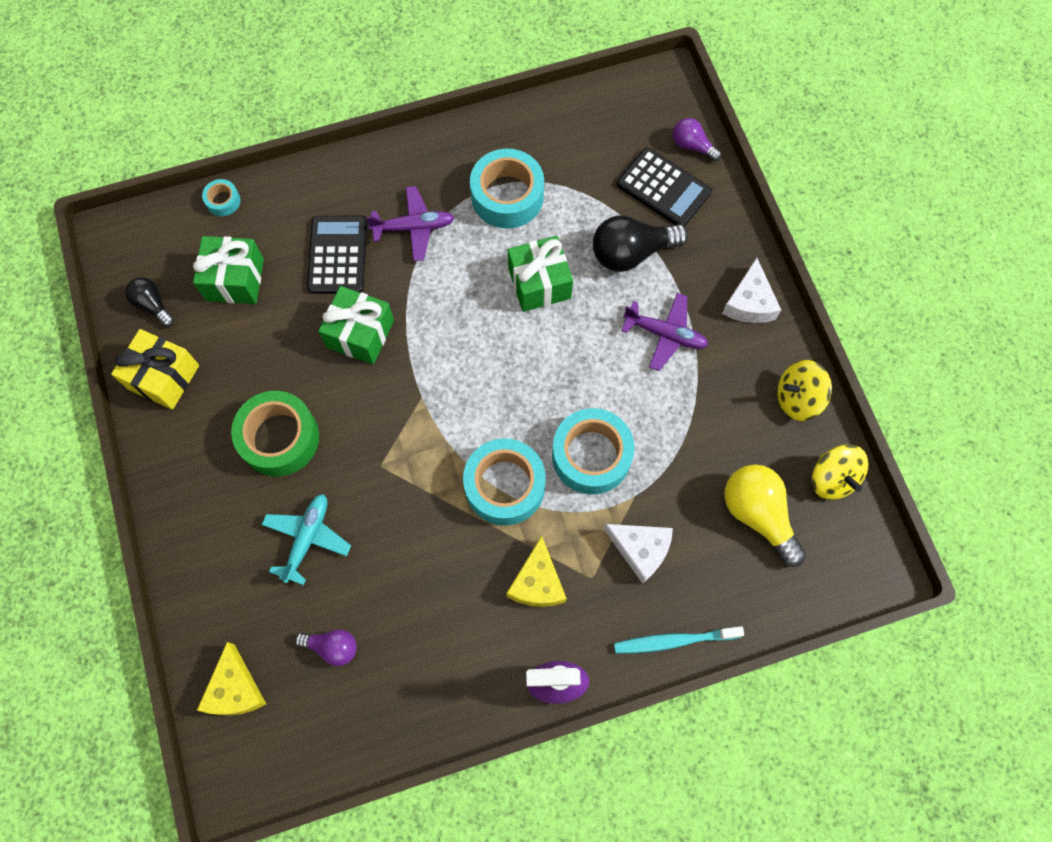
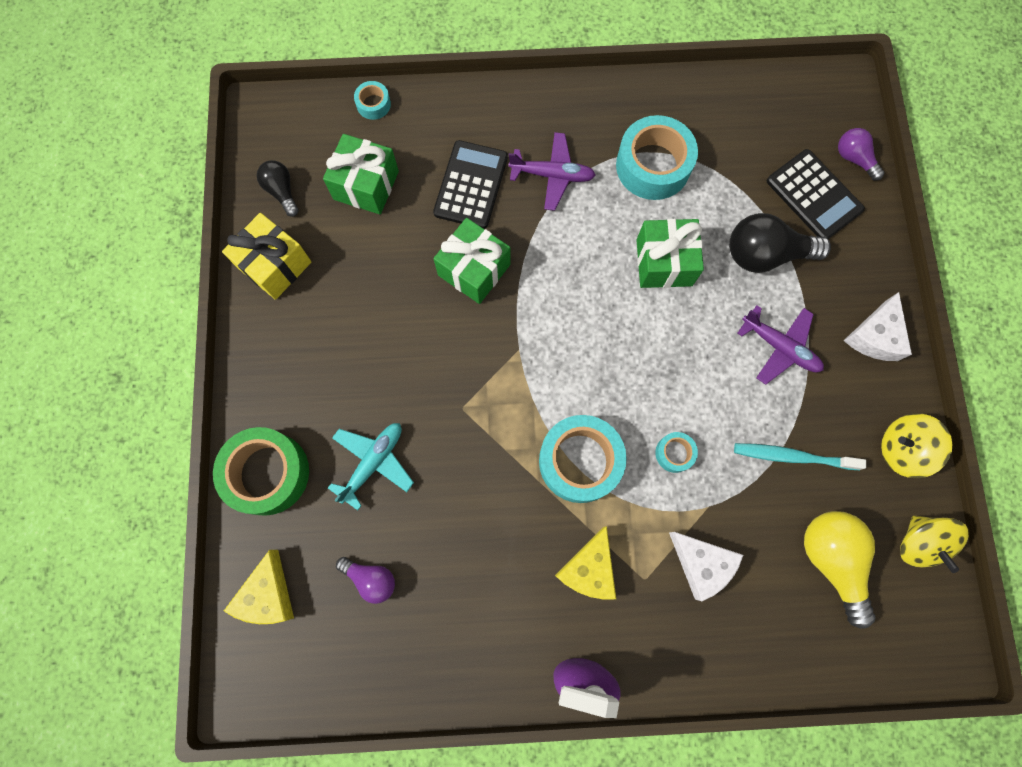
camera: 15 degrees right, 5 degrees up
green tape [231,391,319,476] -> green tape moved to [213,427,309,516]
turquoise tape [552,408,635,494] -> turquoise tape [655,432,698,473], size x0.47
turquoise toothbrush [614,626,744,654] -> turquoise toothbrush moved to [734,443,866,470]

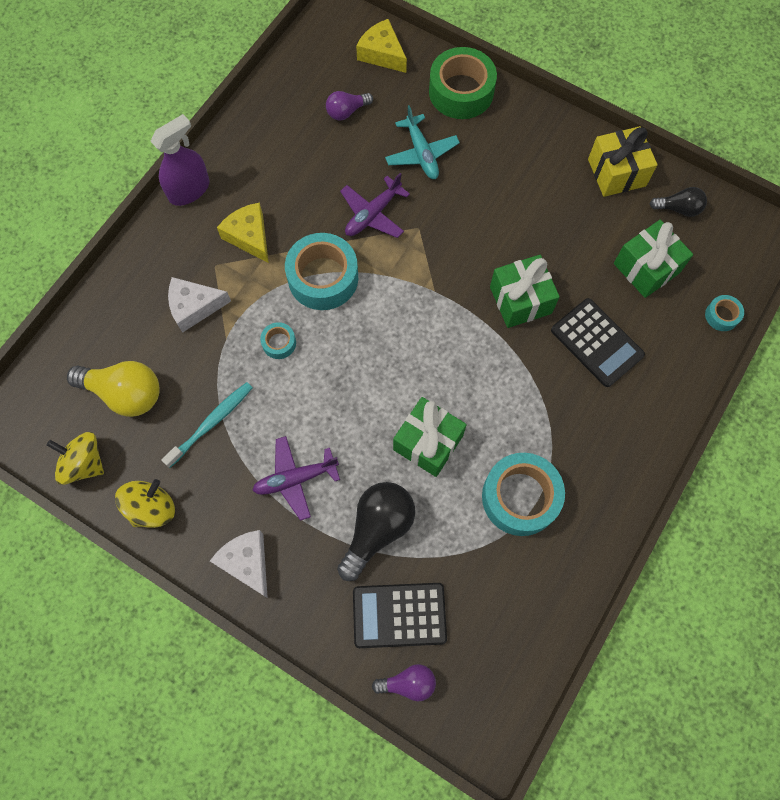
camera: 125 degrees right, 5 degrees down
purple plane [508,132,596,211] -> purple plane moved to [340,173,410,238]

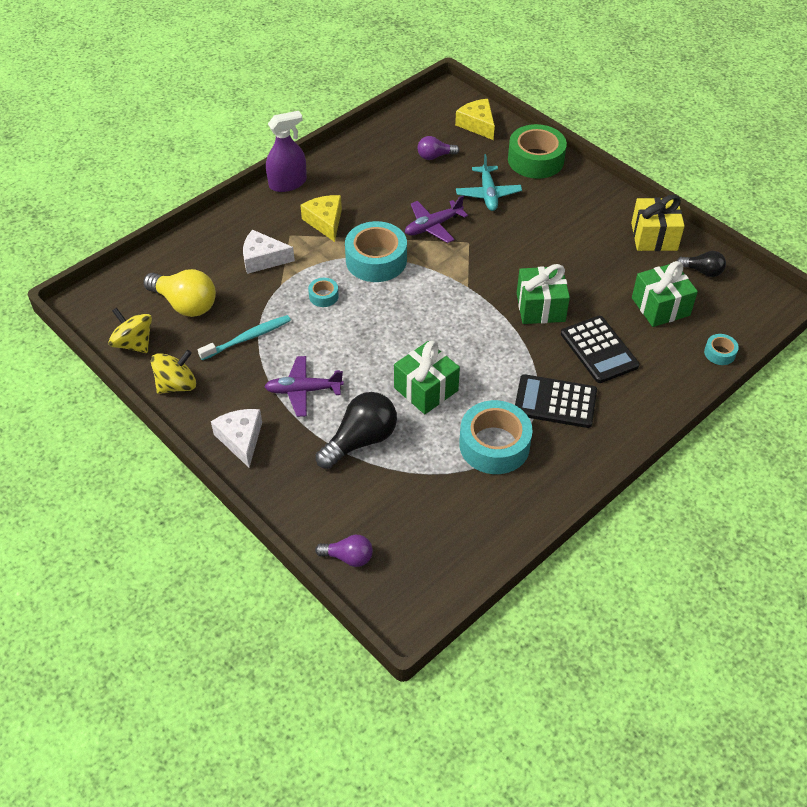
camera: 15 degrees right, 20 degrees down
black calculator [353,583,447,648] -> black calculator moved to [515,374,597,428]

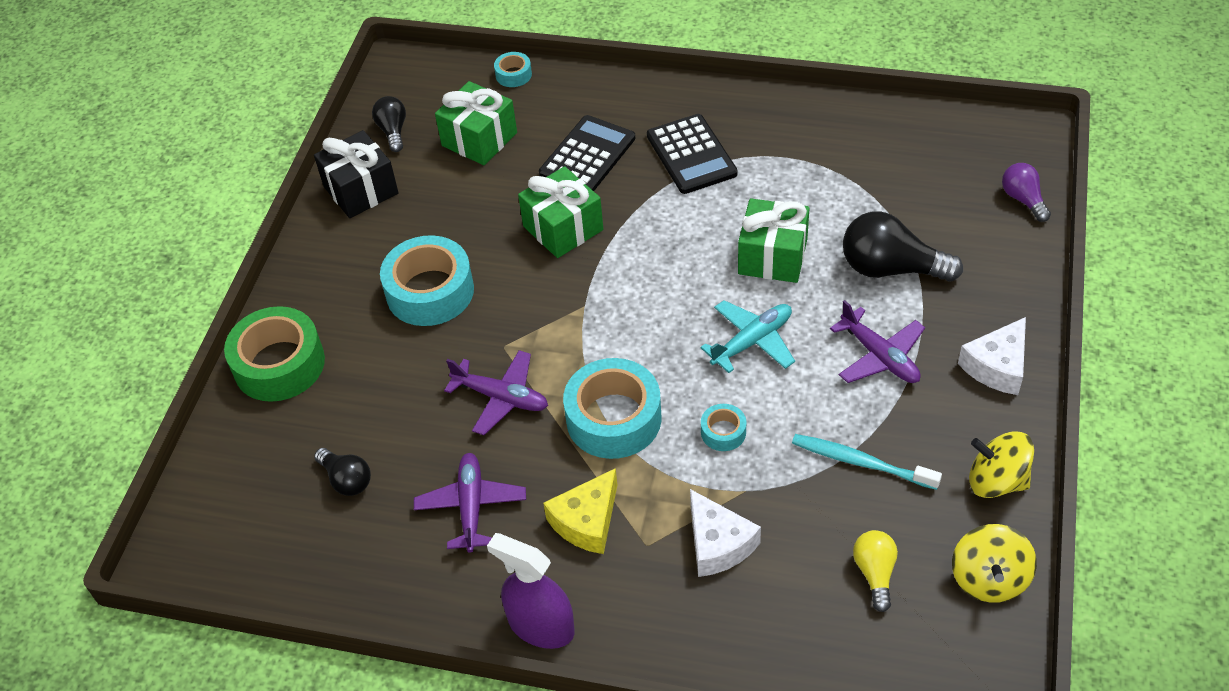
camera: 120 degrees left, 0 degrees up
yellow light bulb [143,269,216,317] -> yellow light bulb [853,530,898,612], size x0.57
purple light bulb [417,136,459,160] -> black light bulb [314,448,371,496]
yellow cheese [455,99,495,140] -> none
turquoise plane [456,154,522,211] -> turquoise plane moved to [700,300,795,373]
turquoise tape [459,400,533,474] -> turquoise tape moved to [380,235,474,326]
yellow gift [631,195,685,251] -> black gift [314,130,399,218]
none -> purple plane [414,453,526,553]

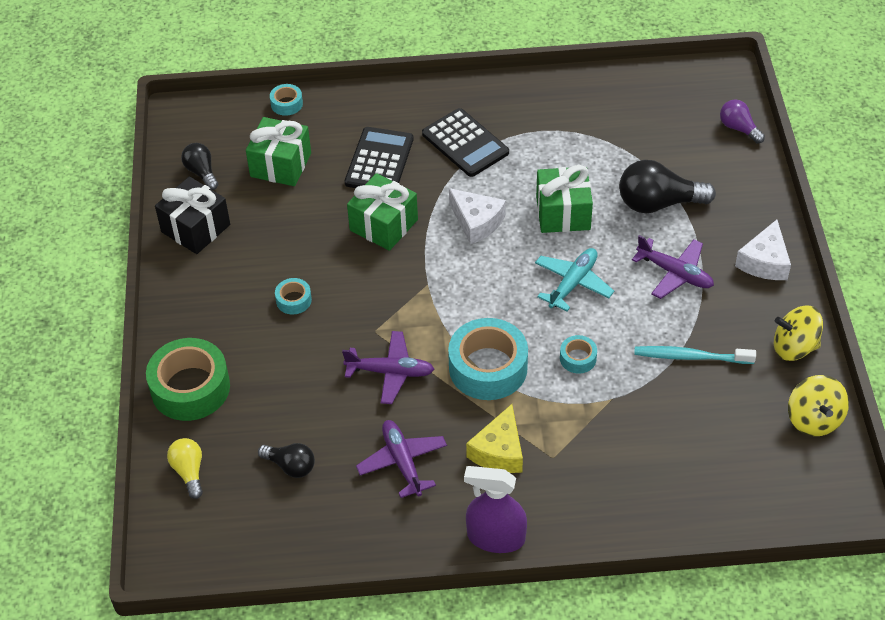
camera: 20 degrees left, 0 degrees up
turquoise tape [380,235,474,326] -> turquoise tape [275,278,312,315], size x0.47
white cheese [690,489,761,577] -> white cheese moved to [449,188,506,245]
yellow light bulb [853,530,898,612] -> yellow light bulb moved to [167,438,203,499]

